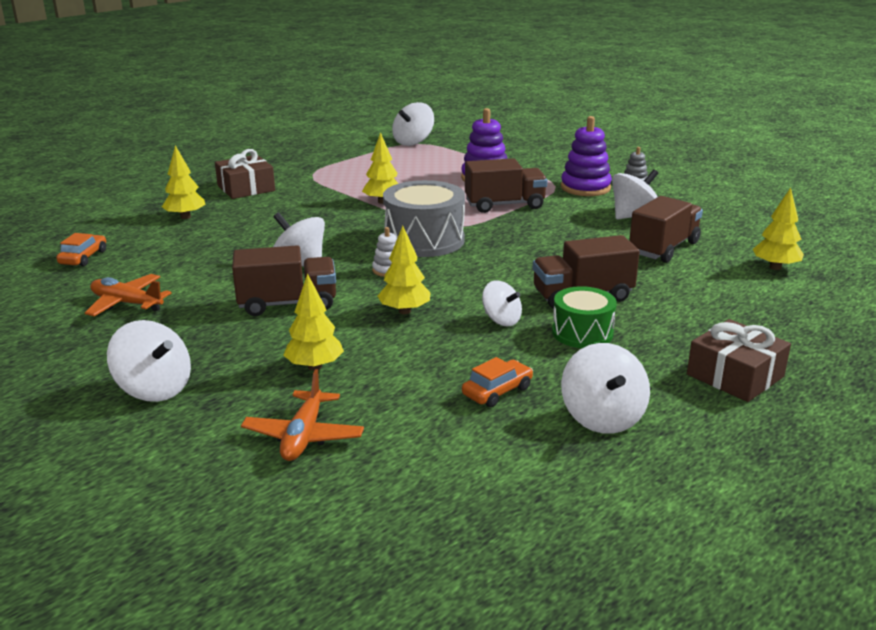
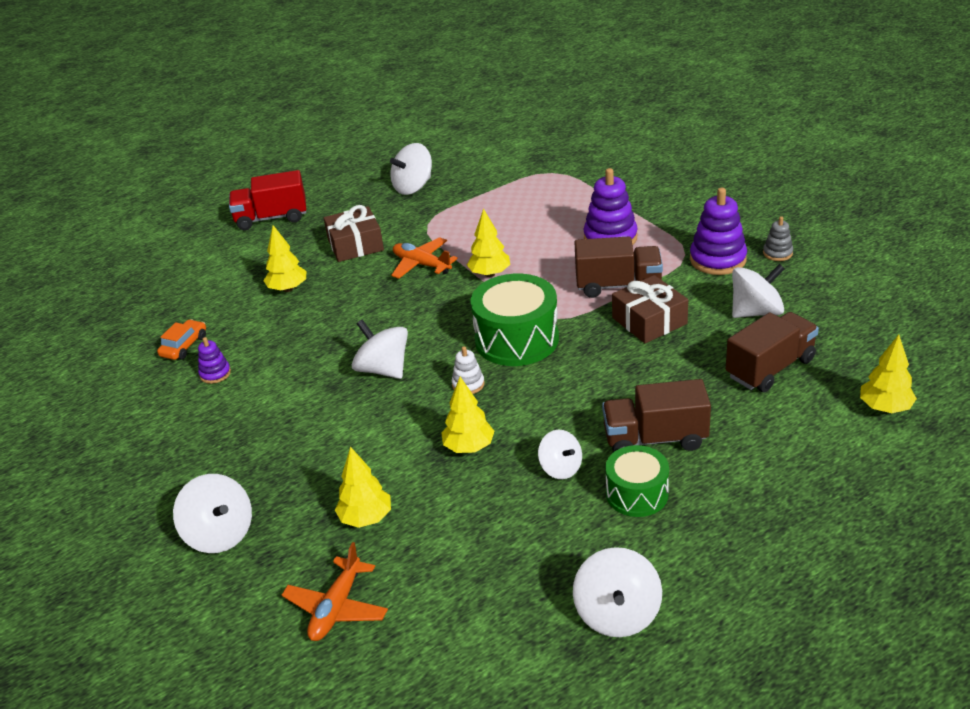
camera: 15 degrees right, 10 degrees up
orange plane [85,274,172,316] -> orange plane moved to [391,237,458,279]
brown truck [232,246,336,316] -> none
grey drum [383,180,465,257] -> green drum [470,274,559,366]
white spinning top [392,102,434,146] -> white spinning top moved to [390,143,432,195]
orange car [462,357,533,407] -> none
brown gift [687,319,791,402] -> brown gift moved to [612,275,688,343]
none -> purple stacking toy [198,337,231,384]
none -> red truck [229,170,306,230]

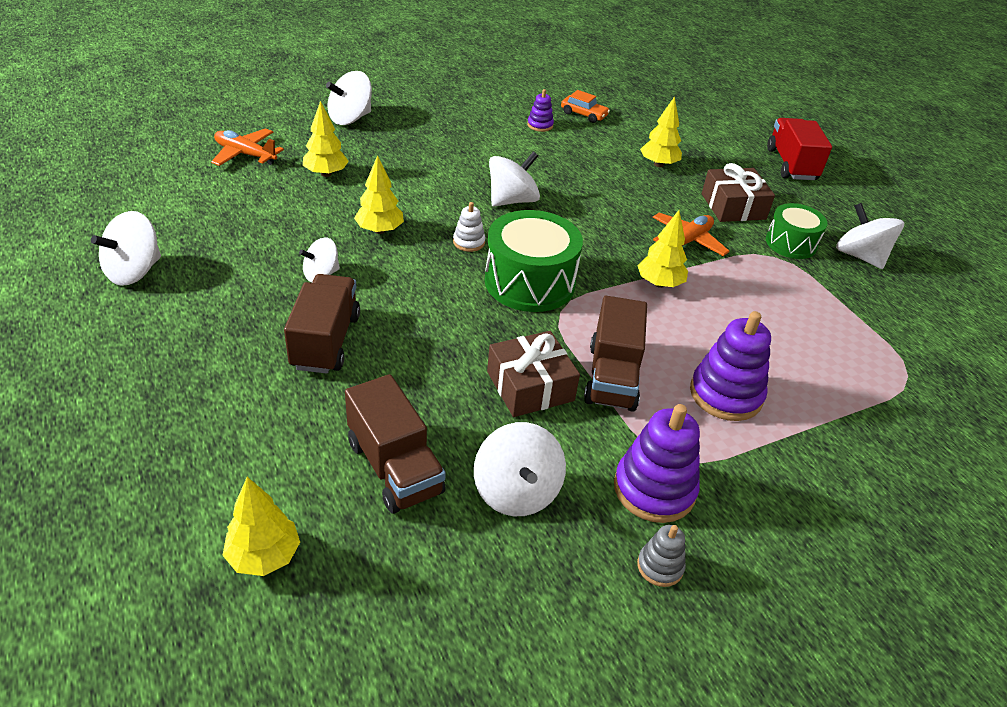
camera: 90 degrees right, 5 degrees up
white spinning top [573,547,662,637] -> white spinning top turned 60 degrees counterclockwise [91,211,161,286]
green drum [605,445,669,517] -> green drum moved to [766,203,828,259]

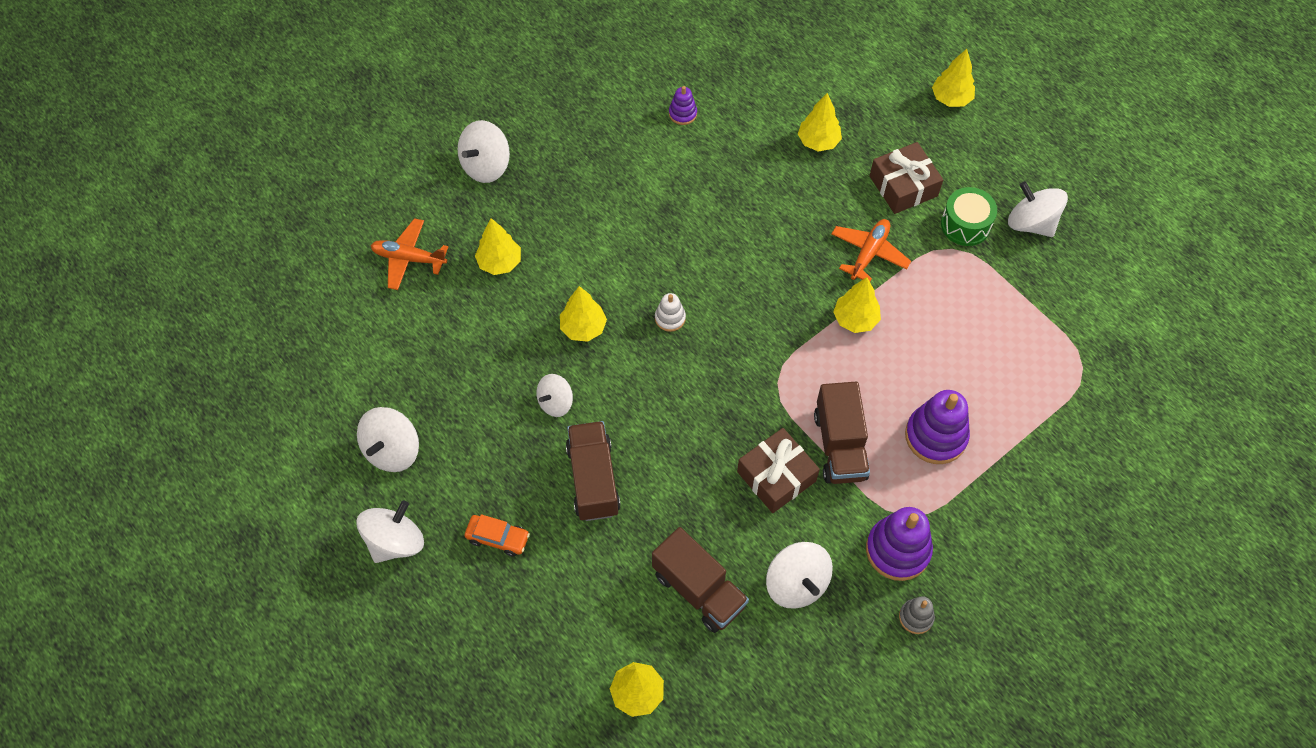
camera: 10 degrees left, 20 degrees up
green drum [485,210,583,312] -> none
white spinning top [489,152,540,207] -> white spinning top moved to [356,500,424,563]
orange car [561,90,610,123] -> orange car moved to [464,514,530,556]
red truck [767,118,832,180] -> yellow tree [932,49,975,107]

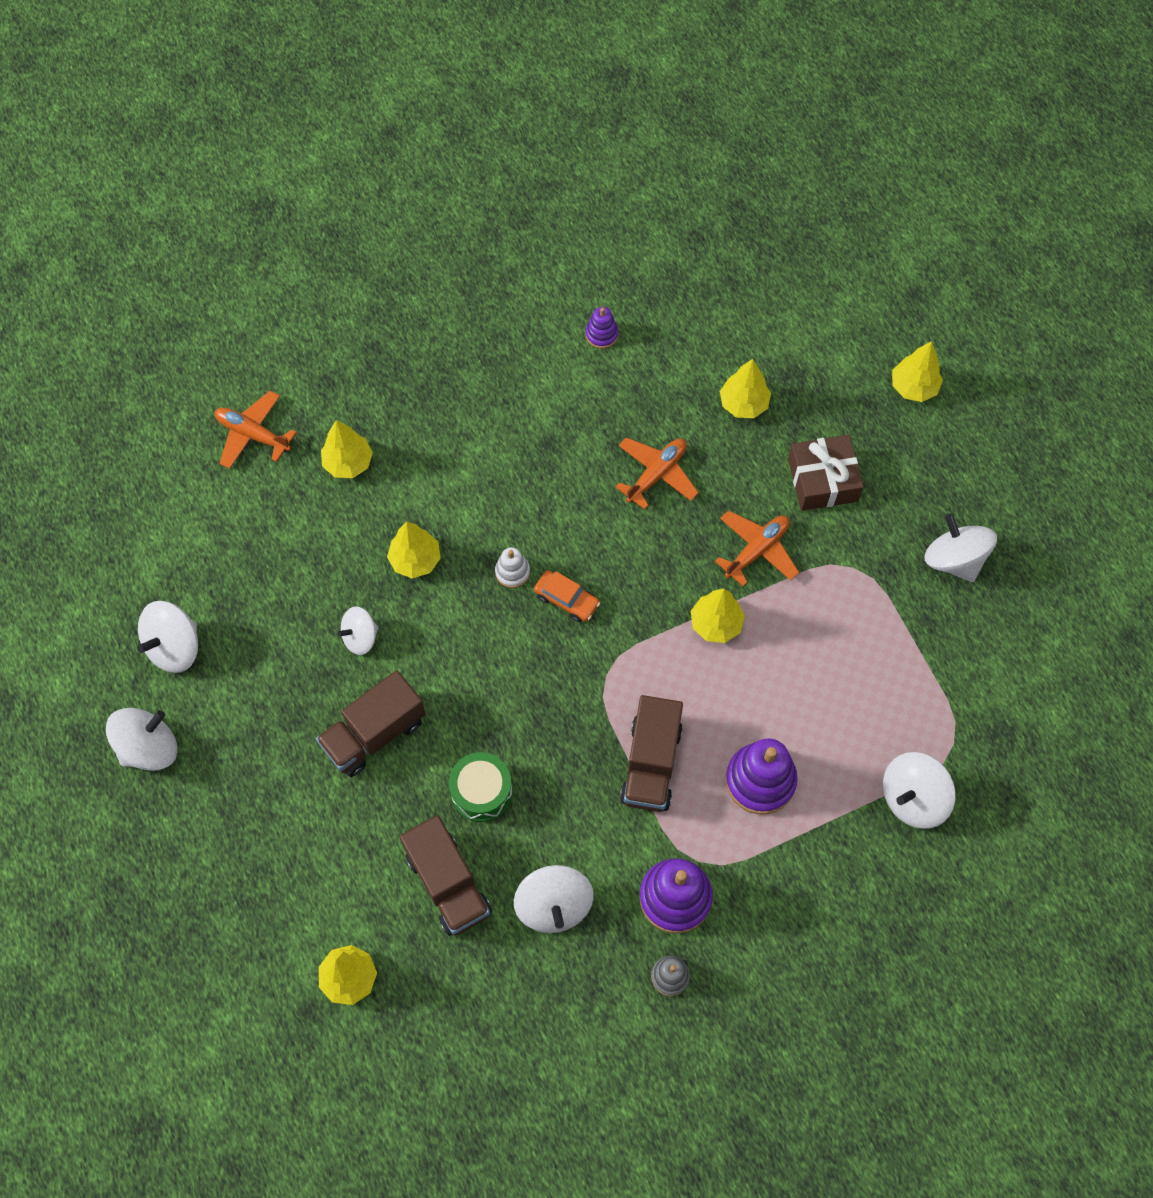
camera: 15 degrees right, 5 degrees up
white spinning top [458,120,510,183] -> white spinning top moved to [883,752,955,829]
orange car [464,514,530,556] -> orange car moved to [534,570,600,622]
brown truck [566,421,621,521] -> brown truck turned 135 degrees counterclockwise [316,670,426,777]
brown gift [737,428,820,513] -> none
green drum [941,187,997,246] -> green drum moved to [449,752,512,822]
none -> orange plane [616,437,699,510]

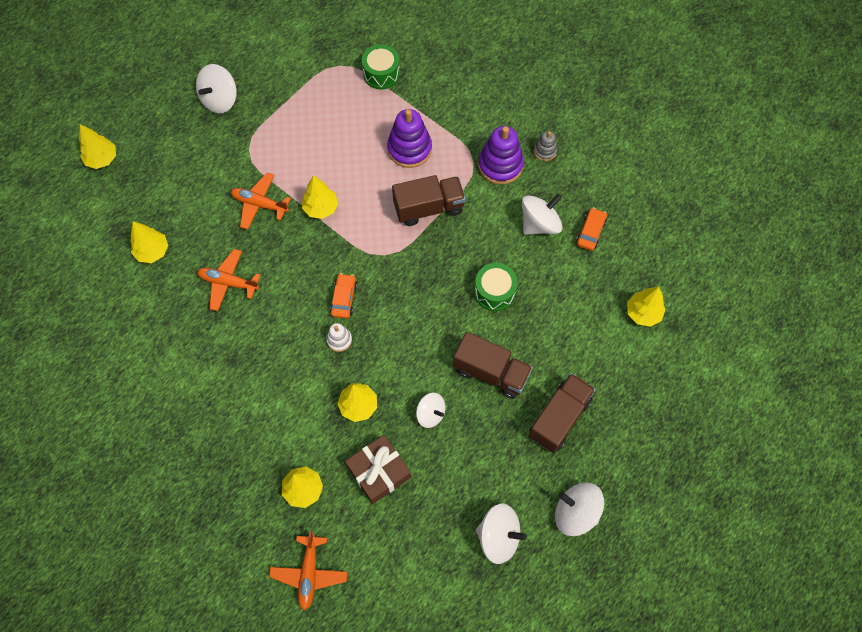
camera: 115 degrees left, 0 degrees up
brown truck [400,815,492,936] -> brown truck moved to [529,373,596,453]
purple stacking toy [586,307,619,349] -> none
brown gift [788,435,864,511] -> brown gift moved to [345,435,411,504]
white spinning top [883,752,955,829] -> green drum [362,44,400,89]
none -> orange car [576,208,607,251]

